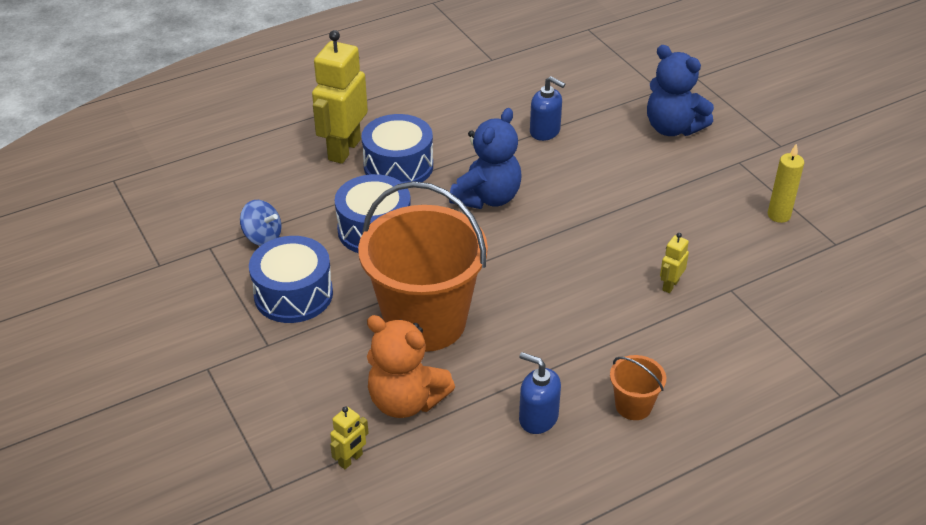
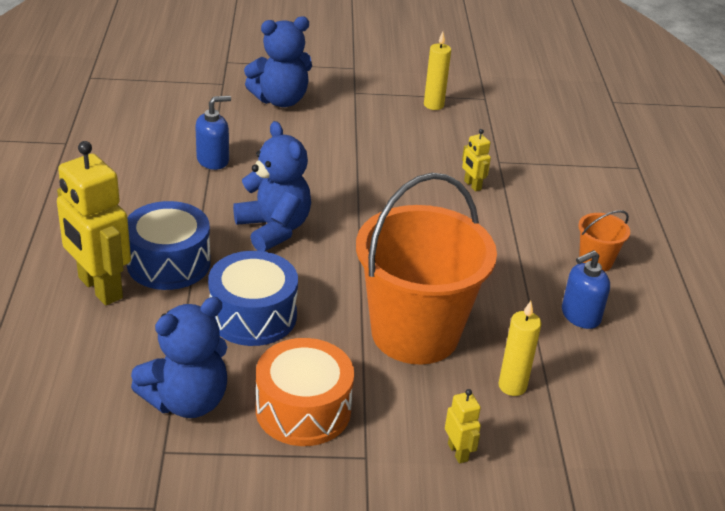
camera: 65 degrees left, 5 degrees down
blue spinning top [240,200,282,246] -> blue teddy bear [131,297,227,418]
blue drum [249,236,333,323] -> orange drum [256,338,354,446]
yellow robot [330,406,369,469] -> yellow robot moved to [445,389,481,464]
orange teddy bear [367,315,455,418] -> yellow candle [498,301,542,396]

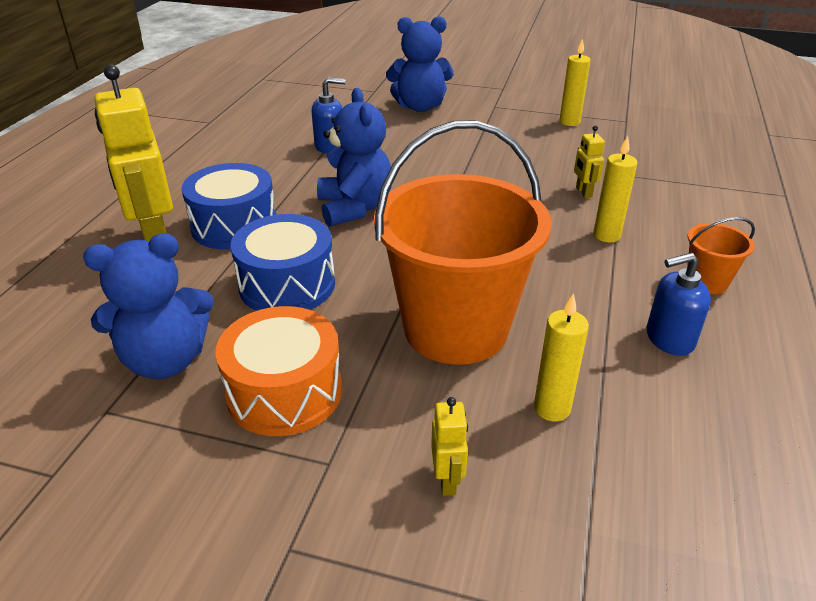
camera: 20 degrees right, 0 degrees up
none -> yellow candle [593,136,638,242]

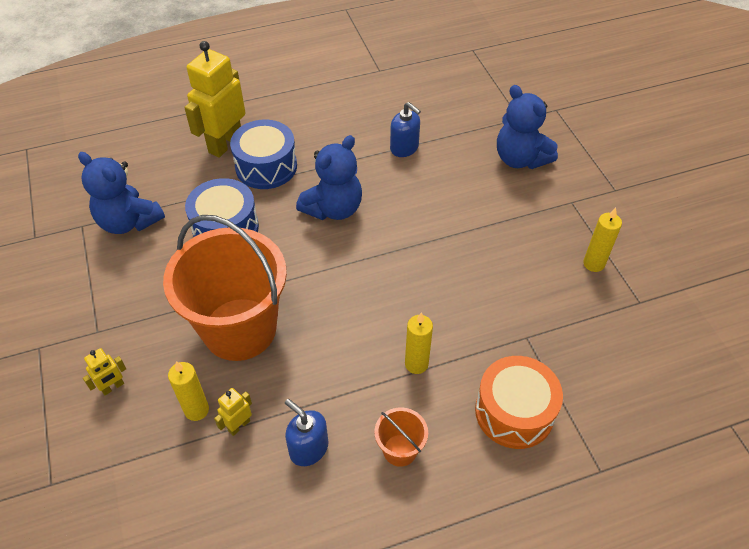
camera: 55 degrees right, 15 degrees up
orange drum [215,306,342,436] -> orange drum moved to [475,356,563,449]
yellow robot [574,125,605,198] -> yellow robot moved to [214,388,252,436]

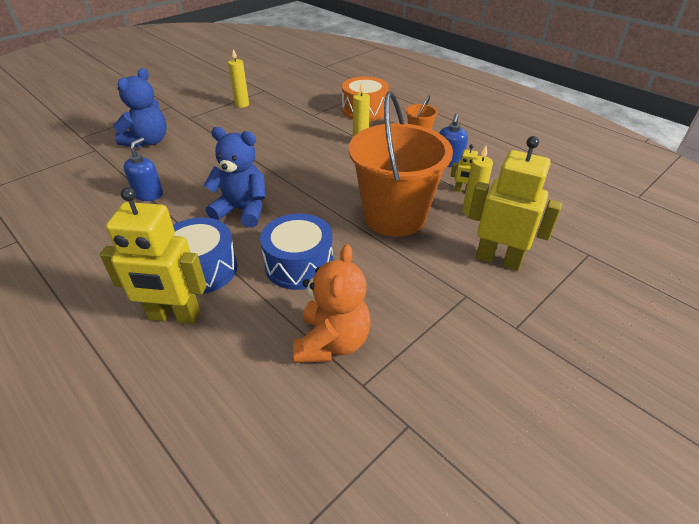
camera: 115 degrees left, 10 degrees down
blue teddy bear [78,152,165,234] -> orange teddy bear [293,244,370,363]
yellow robot [83,348,126,395] -> yellow robot [469,136,562,271], size x2.23

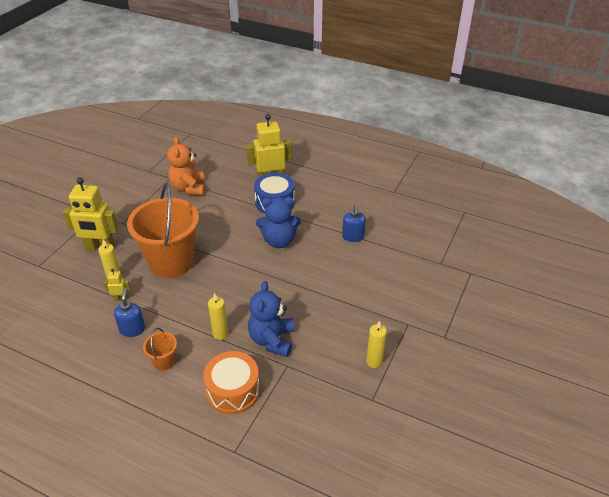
camera: 160 degrees right, 0 degrees up
blue teddy bear [113,68,167,148] -> blue teddy bear moved to [248,281,294,357]
blue drum [260,213,333,290] -> none

